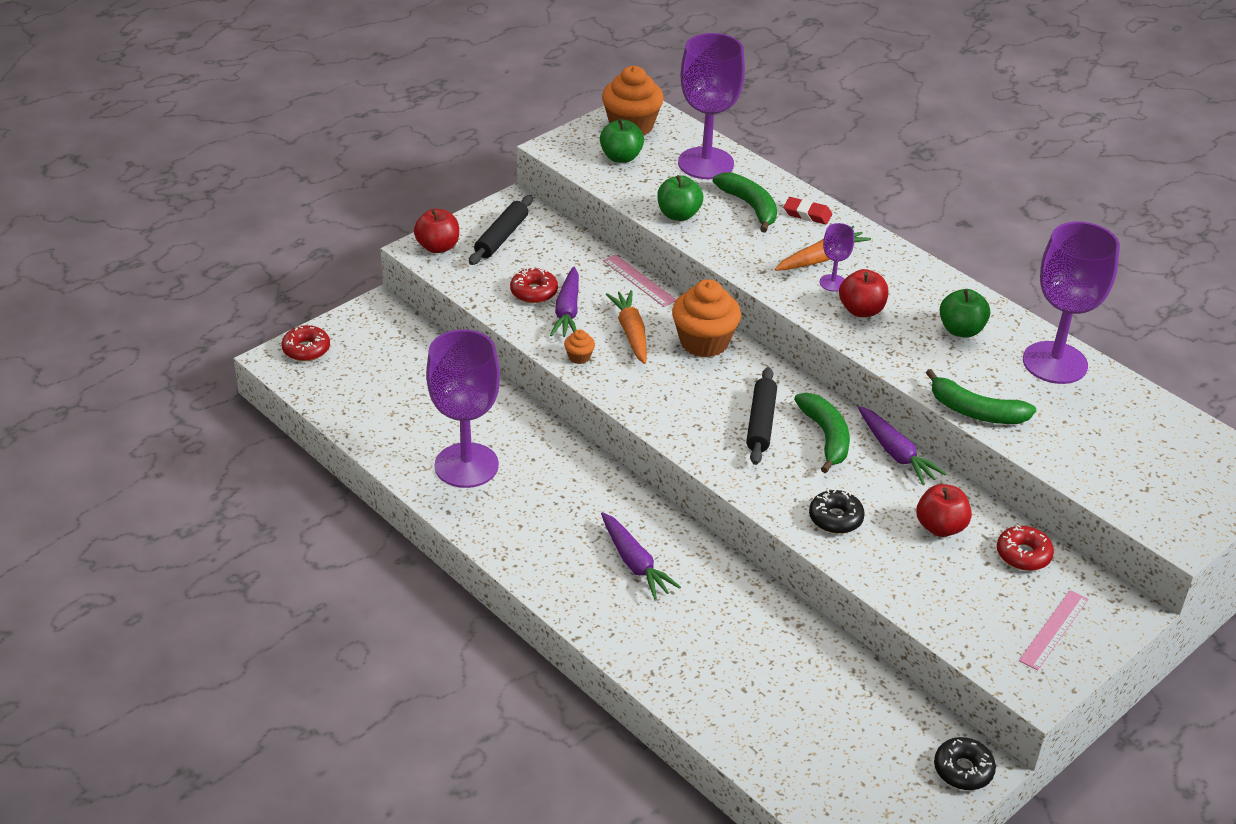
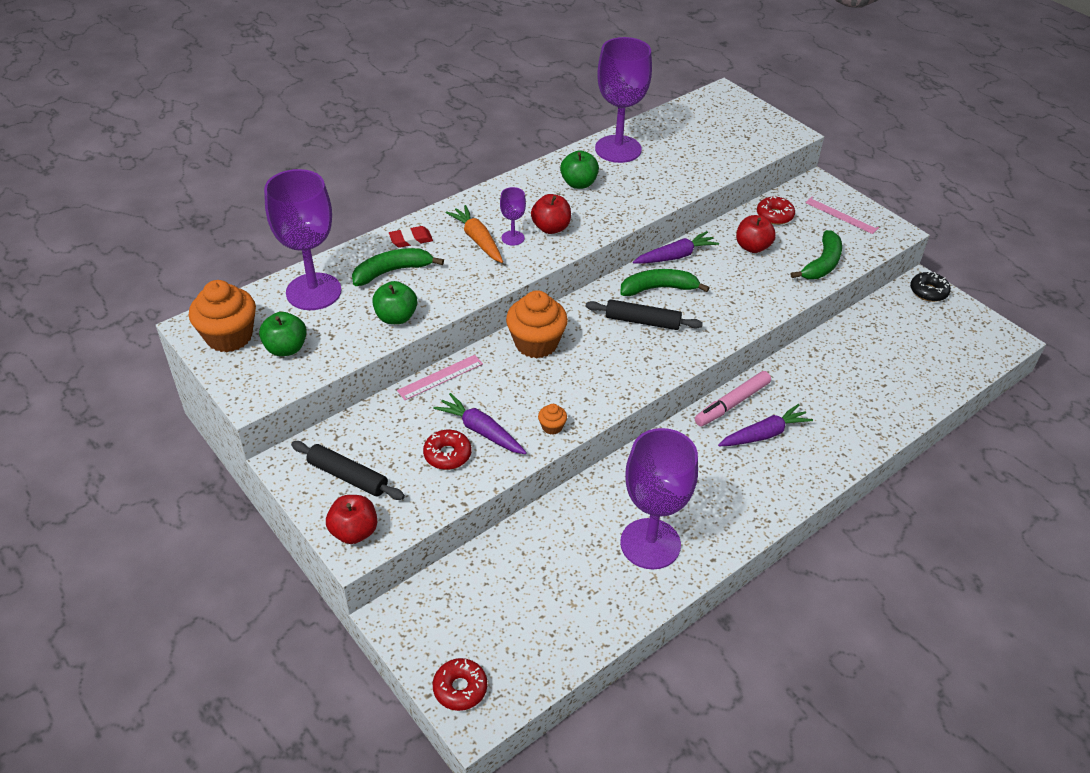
camera: 85 degrees left, 5 degrees up
purple carrot [550,267,579,337] -> purple carrot turned 150 degrees counterclockwise [433,393,527,454]
orange carrot [606,290,647,364] -> none
red eraser [784,197,832,224] -> red eraser turned 45 degrees clockwise [389,226,433,248]
black donut [809,490,865,534] -> none
green banana [926,369,1036,424] -> green banana moved to [791,230,842,279]
none -> pink marker [695,371,771,427]

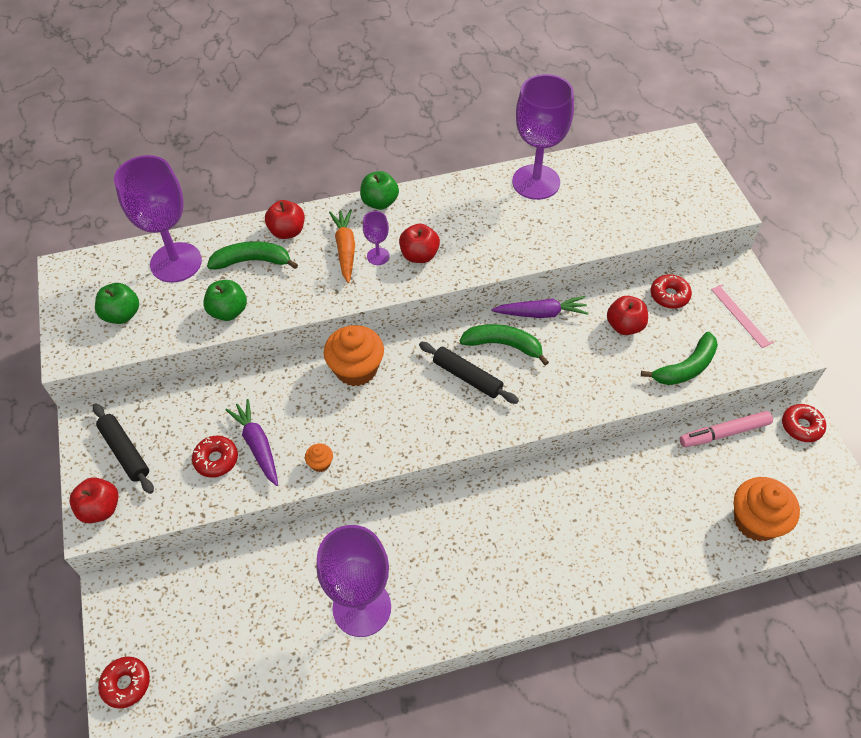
camera: 25 degrees right, 10 degrees up
orange cupcake [189,280,256,352] -> orange cupcake moved to [734,477,800,542]
red eraser [389,226,433,248] -> red apple [265,200,305,239]
pink ruler [397,355,483,400] -> none
green apple [560,150,599,189] -> green apple moved to [360,171,399,210]
pink marker [695,371,771,427] -> pink marker moved to [680,411,773,447]
purple carrot [718,404,813,446] -> none
black donut [910,272,951,302] -> red donut [782,404,826,442]

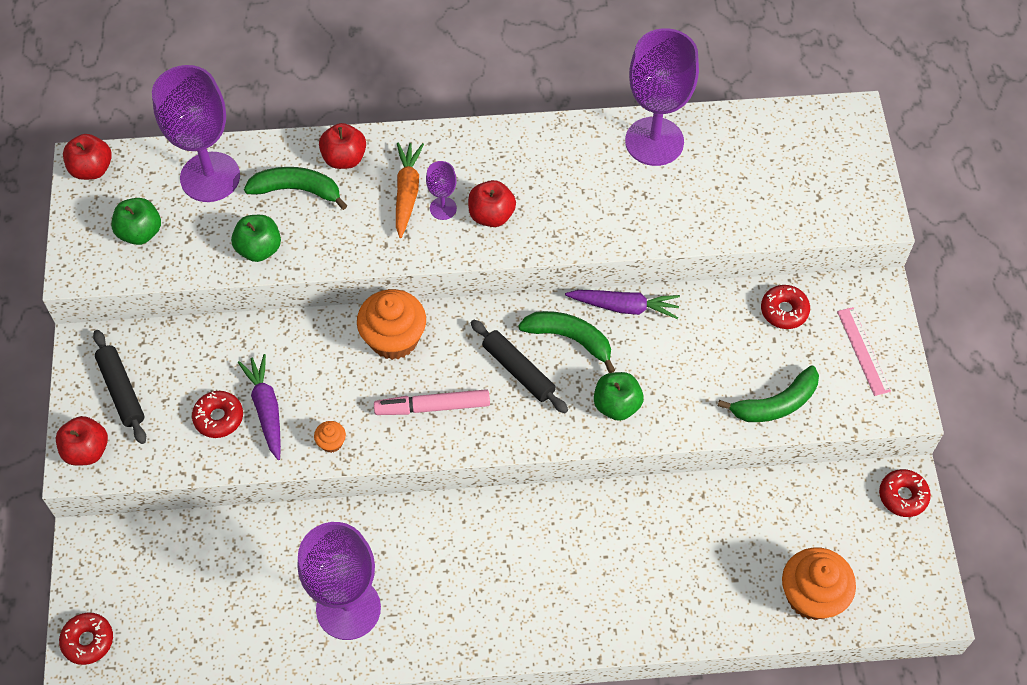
camera: 10 degrees right, 5 degrees up
green apple [360,171,399,210] -> green apple moved to [594,372,644,421]
red apple [607,296,648,335] -> red apple moved to [63,134,112,180]
pink marker [680,411,773,447] -> pink marker moved to [374,389,490,415]

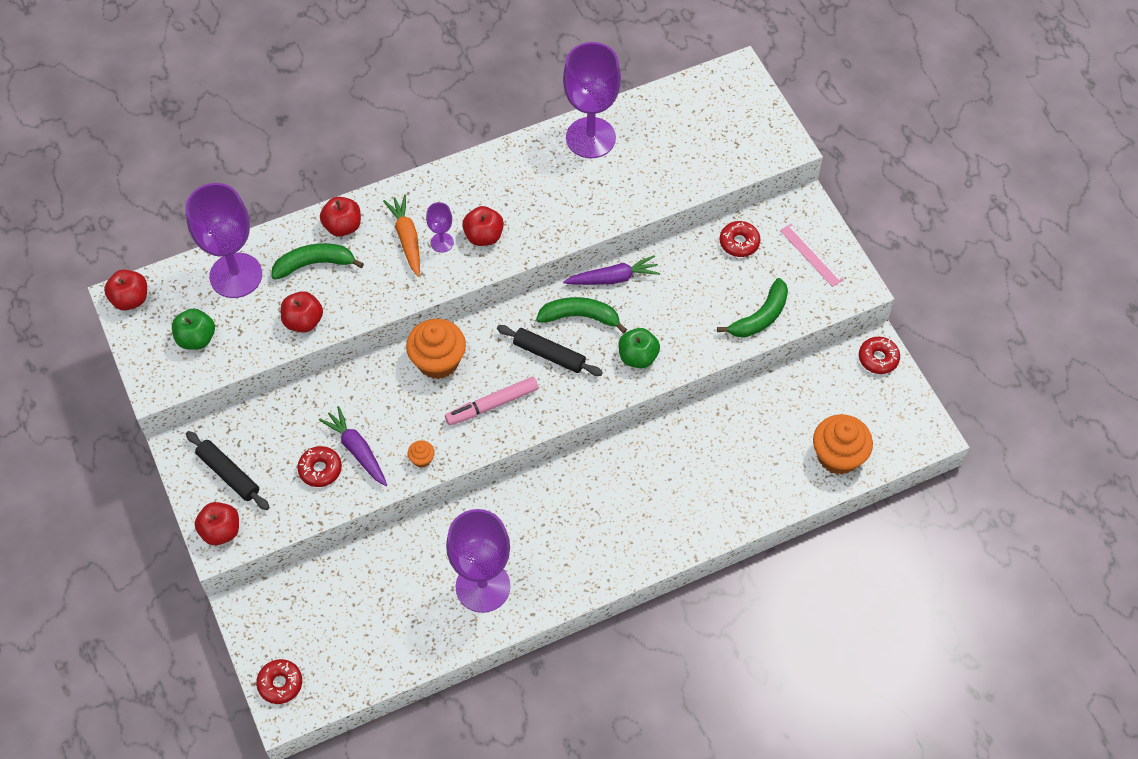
camera: 20 degrees left, 0 degrees up
green apple [231,215,281,262] -> red apple [281,291,323,333]

